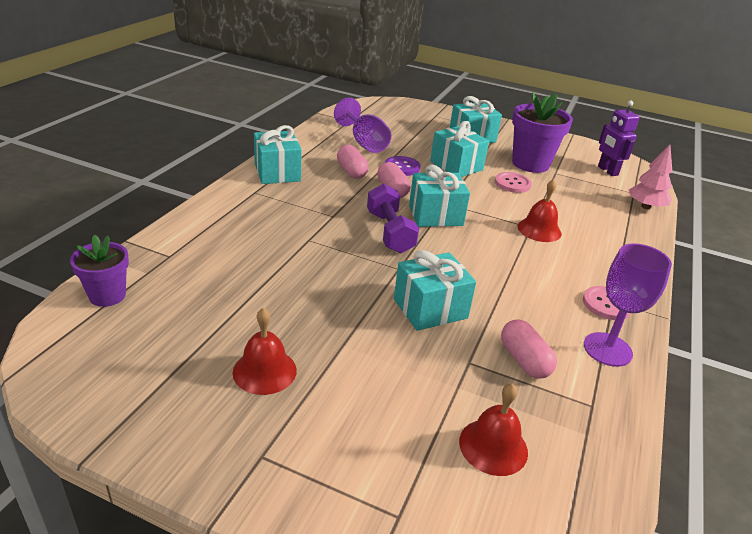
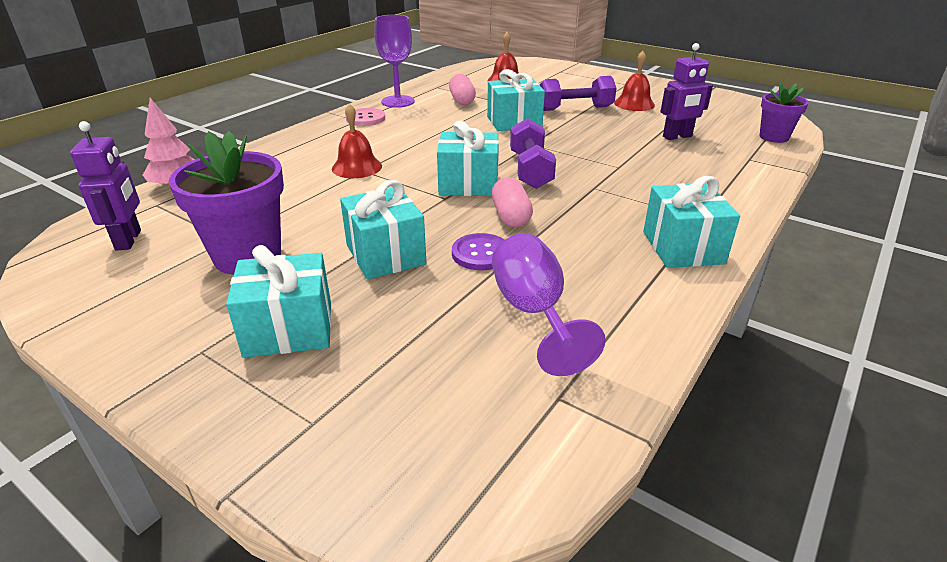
camera: 165 degrees left, 0 degrees up
pink capsule [337,145,369,179] -> none
pink button [495,172,532,193] -> none
none -> purple dumbbell [540,76,617,111]
none -> purple robot [660,43,713,140]

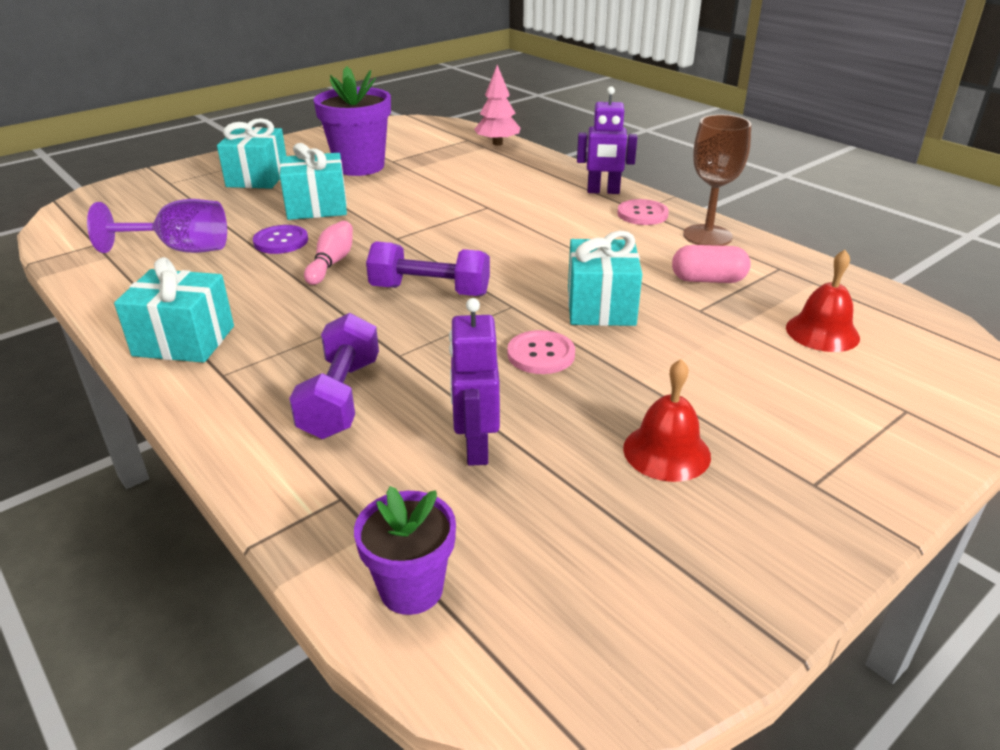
camera: 105 degrees right, 0 degrees up
purple robot [70,121,141,251] -> purple robot moved to [577,86,637,194]
red bell [332,104,382,178] -> none
purple goblet [374,15,415,108] -> brown goblet [683,115,751,246]
turquoise gift [437,121,499,196] -> none
pink capsule [492,177,533,228] -> pink bowling pin [304,221,353,285]
purple dumbbell [540,76,617,111] -> purple dumbbell moved to [289,313,379,439]
none -> pink button [507,330,575,374]

